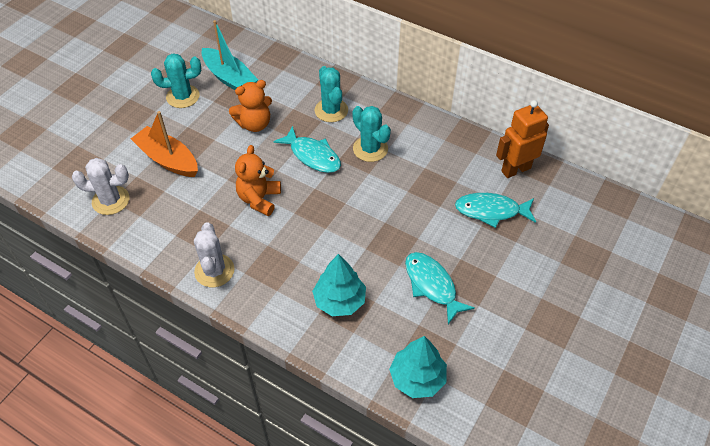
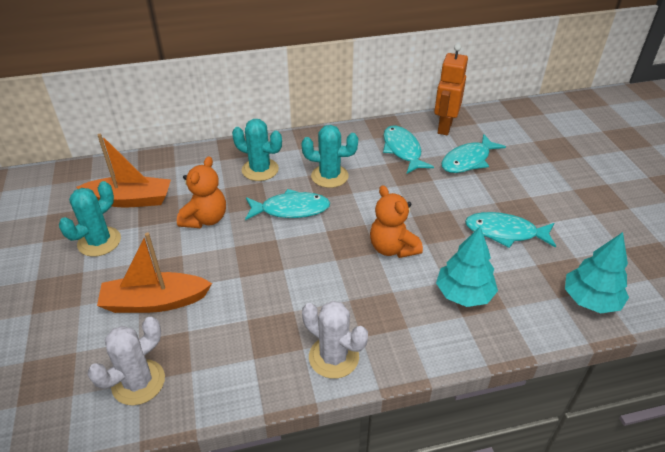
camera: 45 degrees left, 10 degrees down
turquoise boat [201,20,258,90] -> orange boat [76,134,171,207]
orange teddy bear [235,145,281,216] -> orange teddy bear moved to [370,185,423,258]
none -> turquoise fish [383,126,434,174]

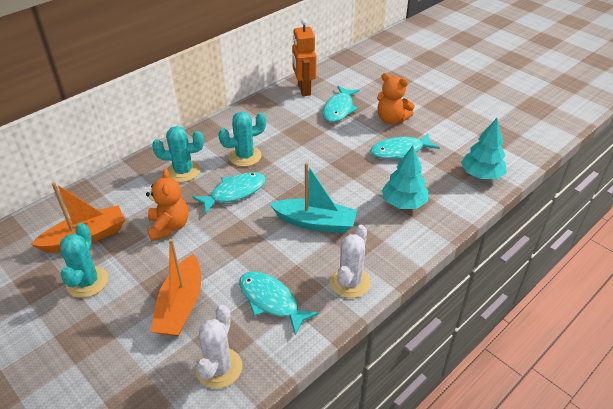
camera: 30 degrees left, 0 degrees up
orange boat [97,233,212,313] -> orange boat turned 45 degrees counterclockwise [150,239,201,336]
white cactus [302,301,368,379] -> white cactus turned 75 degrees counterclockwise [330,225,371,298]
orange teddy bear [370,185,423,258] -> orange teddy bear moved to [377,73,415,124]
turquoise fish [383,126,434,174] -> turquoise fish moved to [239,272,319,335]
none -> turquoise boat [270,163,357,233]

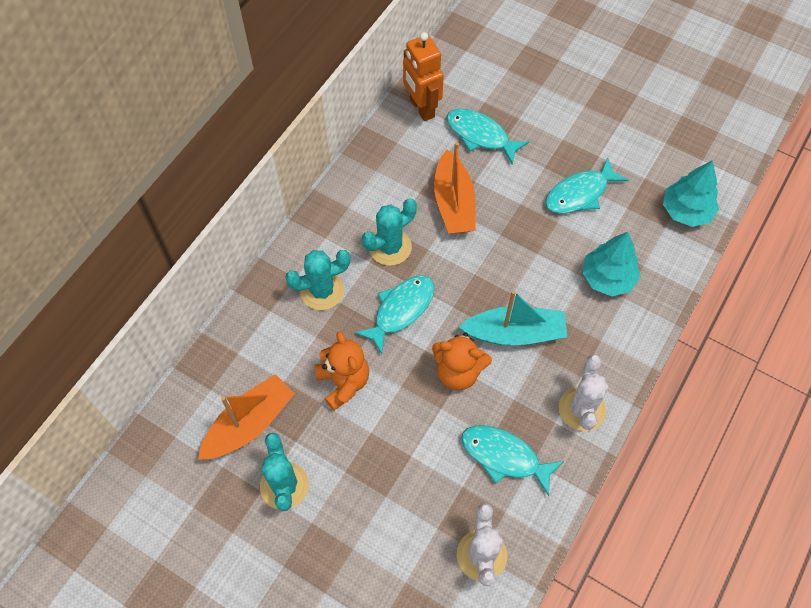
camera: 15 degrees left, 20 degrees up
orange boat [150,239,201,336] -> orange boat moved to [434,142,476,234]
turquoise fish [323,86,360,122] -> turquoise fish turned 120 degrees clockwise [446,108,529,164]
orange teddy bear [377,73,415,124] -> orange teddy bear moved to [432,332,492,390]

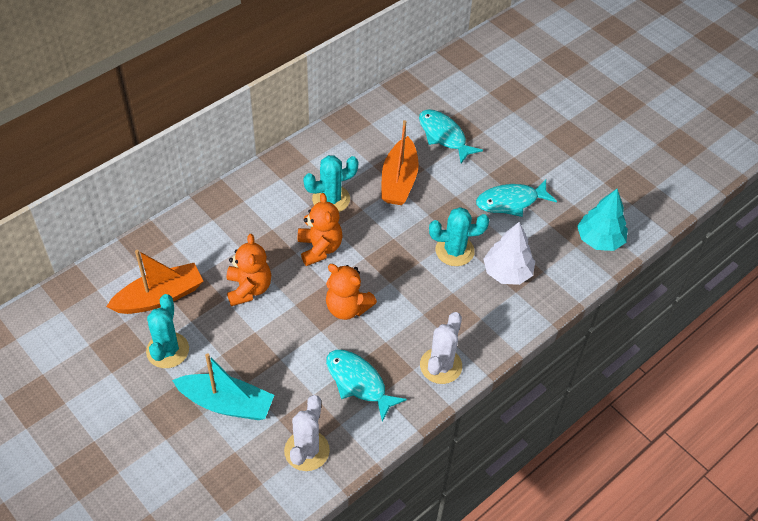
camera: 15 degrees right, 10 degrees down
turquoise cactus [285,250,350,310] -> turquoise cactus moved to [429,207,489,266]
turquoise fish [355,275,435,354] -> orange teddy bear [298,193,343,266]
orange robot [403,32,444,121] -> none
turquoise boat [459,290,567,345] -> turquoise boat moved to [172,353,274,420]
turquoise tree [582,232,641,296] -> white tree [483,222,535,285]

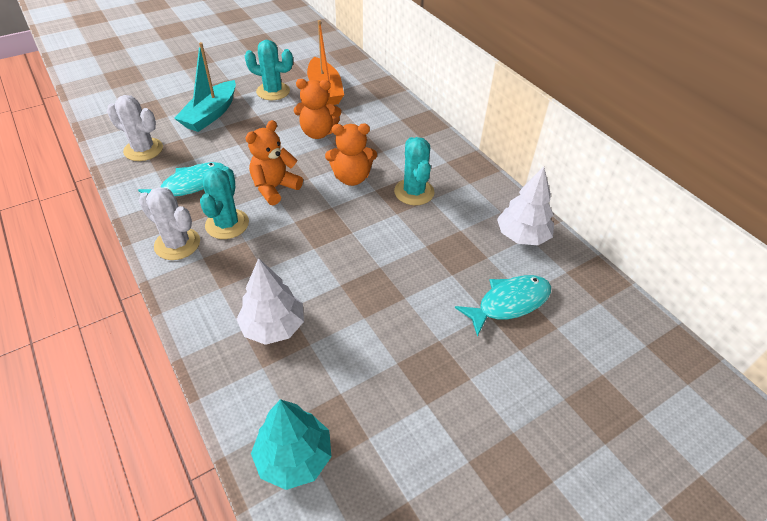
camera: 100 degrees right, 5 degrees down
orange boat [381,120,419,205] -> none
turquoise cactus [429,207,489,266] -> turquoise cactus moved to [200,167,249,239]
turquoise fish [476,180,557,217] -> none
none -> white tree [497,167,554,246]

